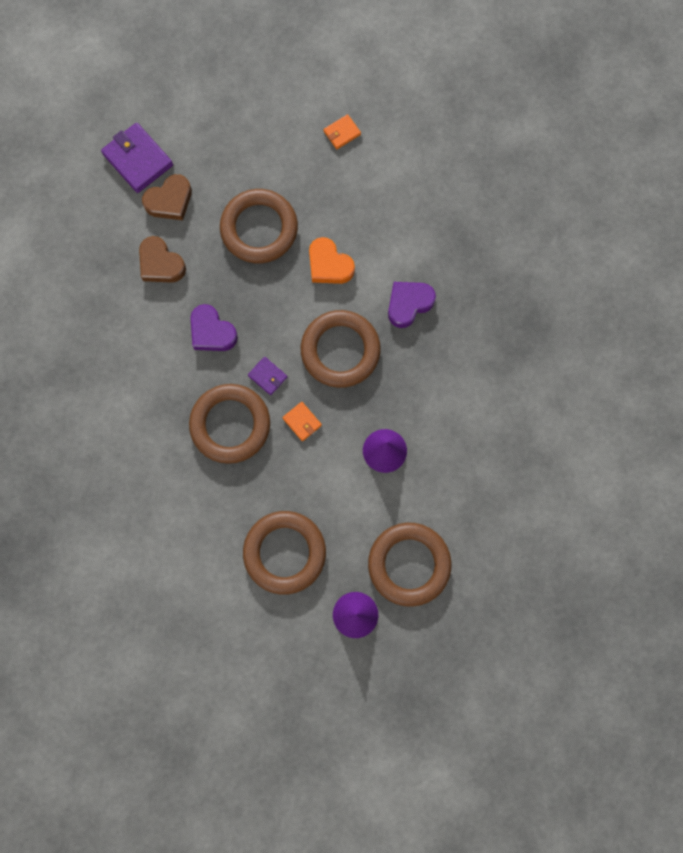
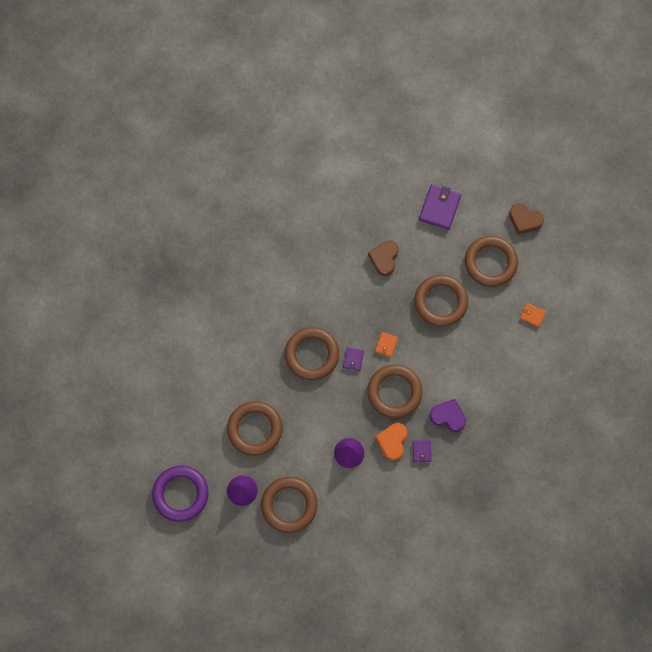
camera: 60 degrees right, 5 degrees down
brown heart [142,174,192,220] -> brown heart moved to [509,203,544,234]
purple heart [191,304,238,351] -> none
orange wallet [282,402,322,441] -> orange wallet moved to [375,332,398,357]
orange heart [309,237,355,284] -> orange heart moved to [375,423,407,460]
none -> purple ring [152,465,209,522]
none -> purple wallet [412,440,431,462]
none -> brown ring [465,236,518,287]

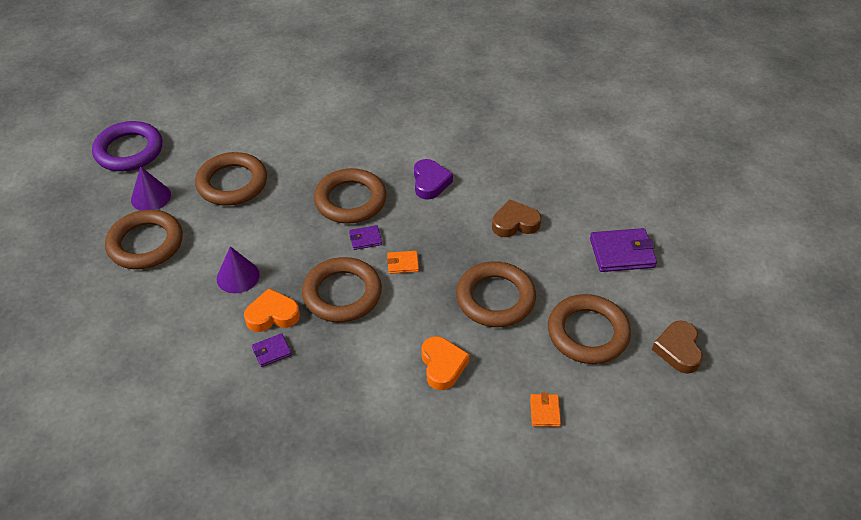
camera: 65 degrees right, 25 degrees down
purple heart [429,399,466,432] -> purple heart moved to [414,159,453,200]
none -> orange heart [422,336,470,390]

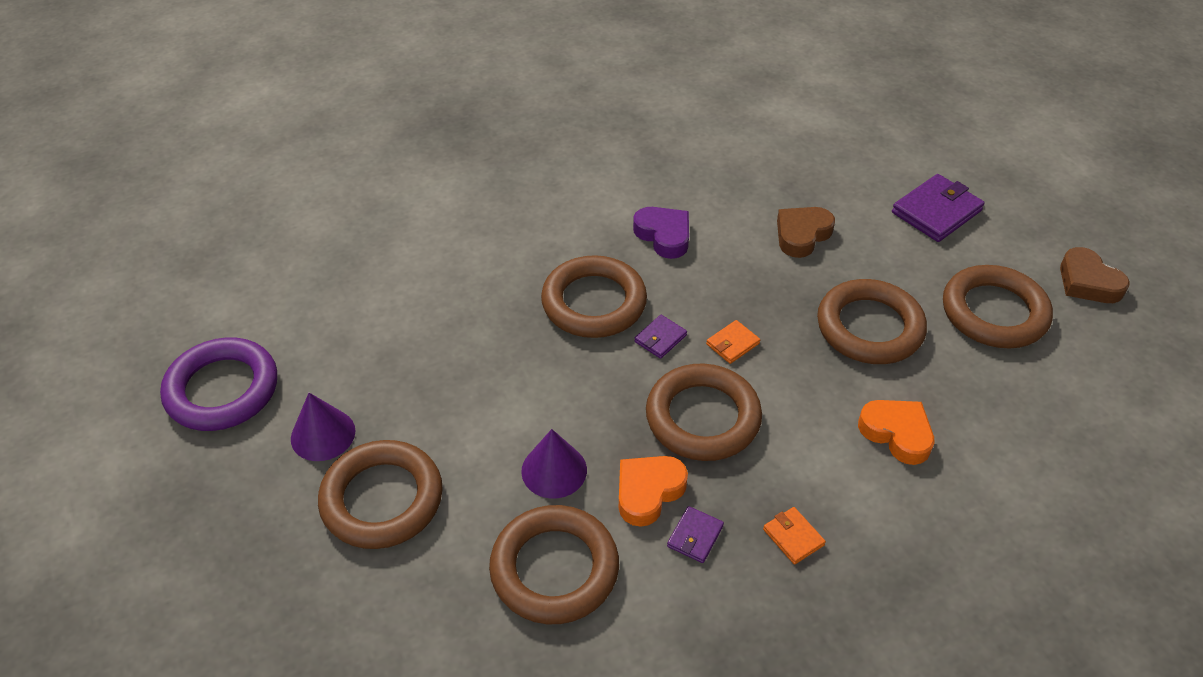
camera: 35 degrees left, 0 degrees up
brown ring [195,152,267,206] -> brown ring moved to [489,505,619,624]
orange wallet [530,393,561,427] -> orange wallet moved to [763,507,826,565]

